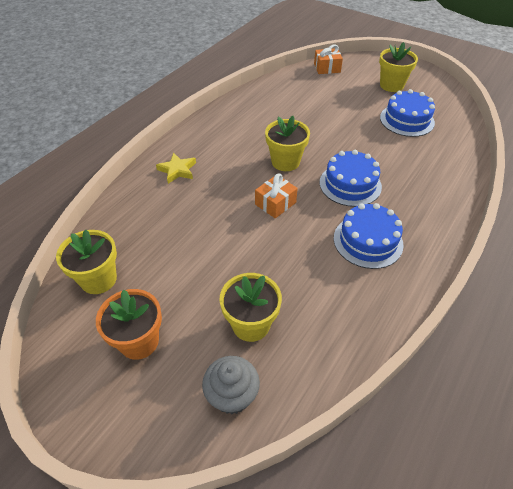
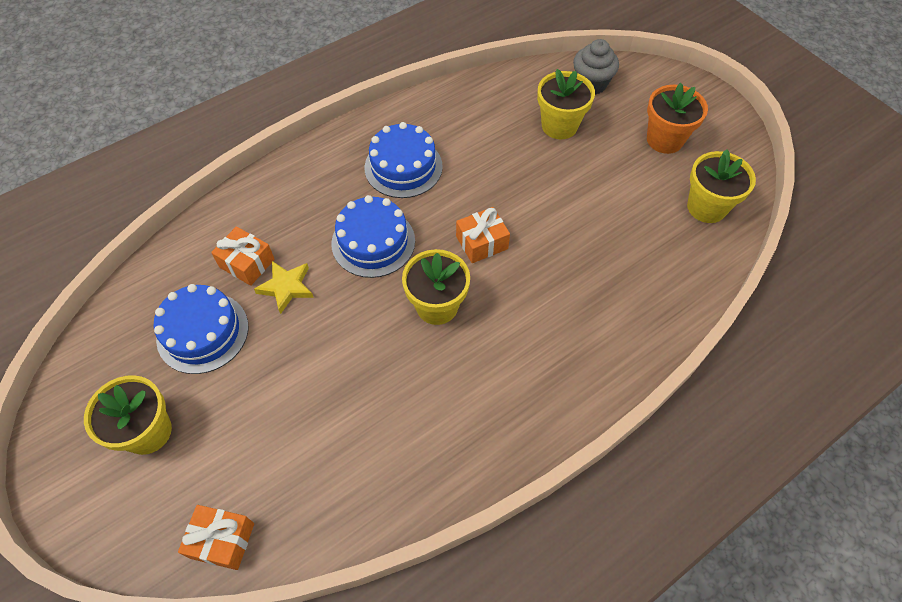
camera: 160 degrees left, 10 degrees up
yellow star [156,153,196,184] -> yellow star moved to [254,261,314,314]
none -> orange gift [211,226,275,286]

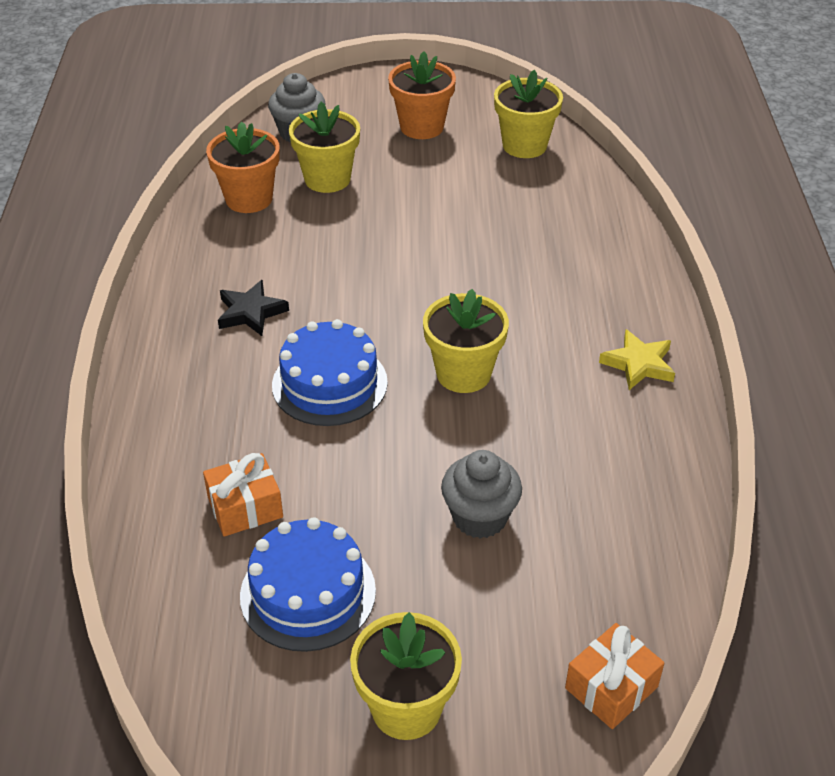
camera: 55 degrees left, 15 degrees down
yellow star [254,261,314,314] -> yellow star moved to [599,329,675,390]
blue cake [365,122,443,198] -> black star [218,280,289,336]
orange gift [456,207,510,263] -> none
none -> orange flower pot [206,121,280,213]
none -> grey cupcake [441,450,522,539]

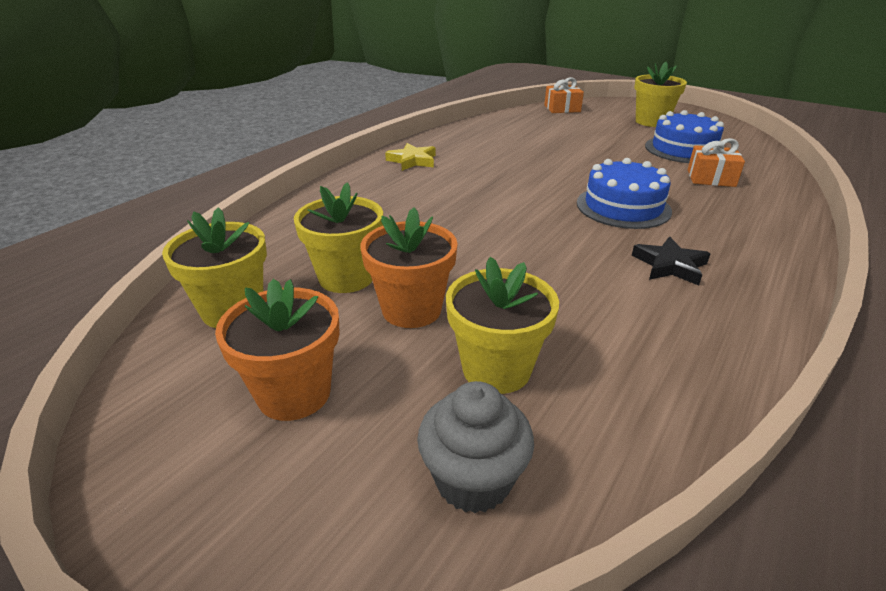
camera: 145 degrees left, 10 degrees down
orange flower pot [206,121,280,213] -> orange flower pot moved to [361,207,458,328]
yellow flower pot [423,289,509,393] -> yellow flower pot moved to [294,182,383,293]
grey cupcake [441,450,522,539] -> none

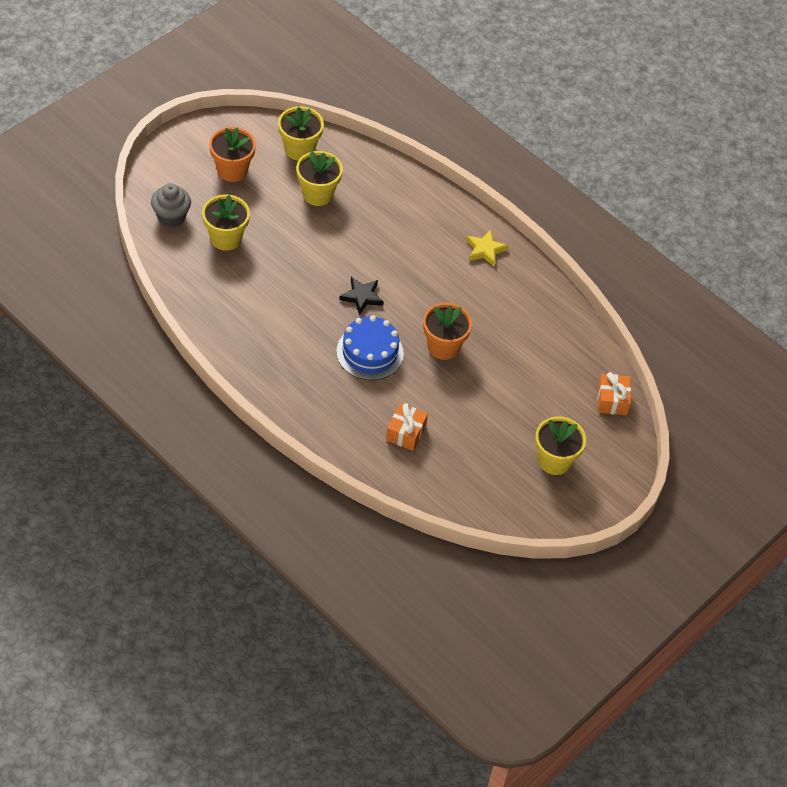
camera: 95 degrees right, 20 degrees up
orange flower pot [361,207,458,328] -> orange flower pot moved to [423,303,472,360]
black star [632,237,711,285] -> black star moved to [339,277,384,315]
blue cake [645,110,724,163] -> none

